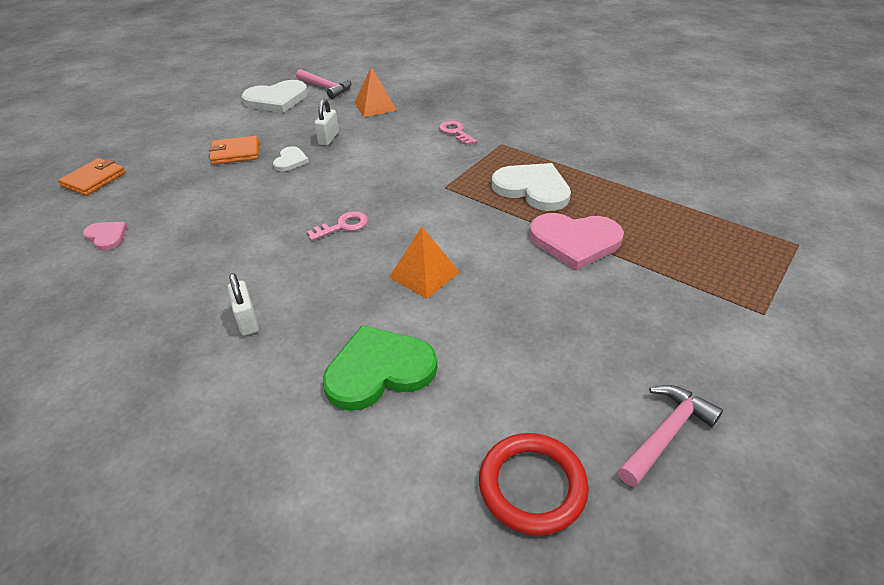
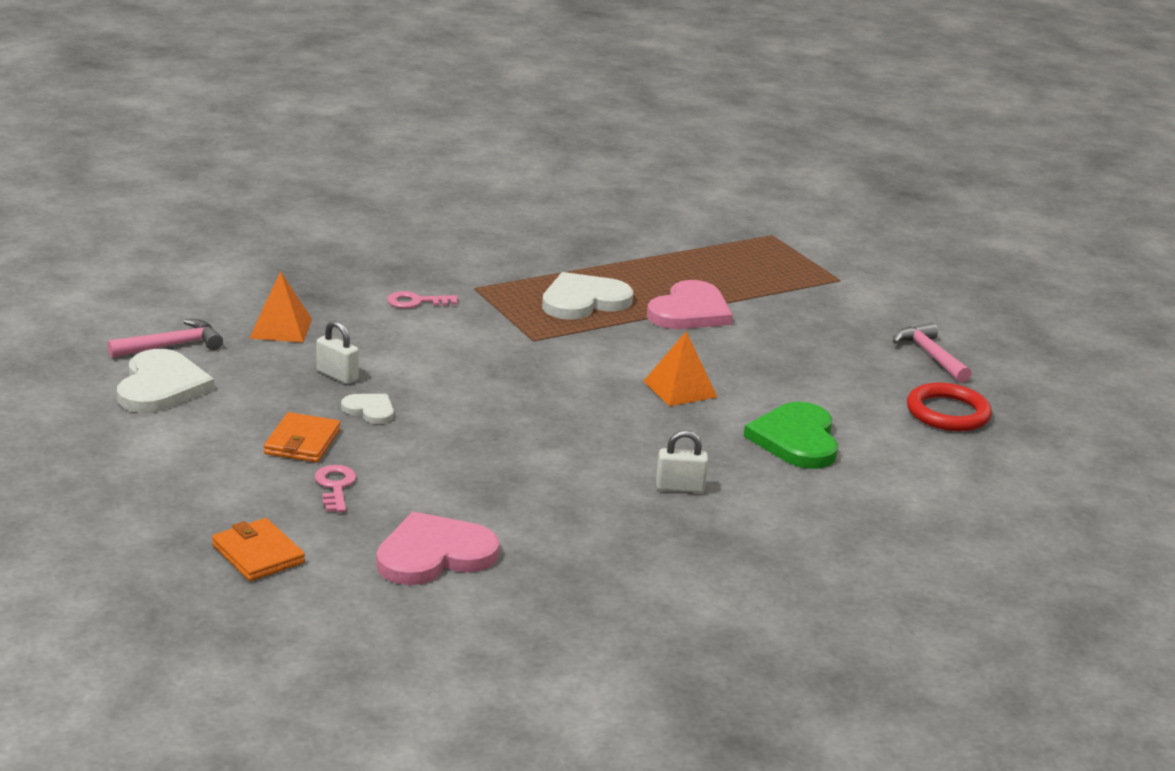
camera: 70 degrees left, 15 degrees down
pink heart [83,222,128,251] -> pink heart [376,512,500,585], size x1.90
pink key [306,211,368,241] -> pink key moved to [314,465,356,512]

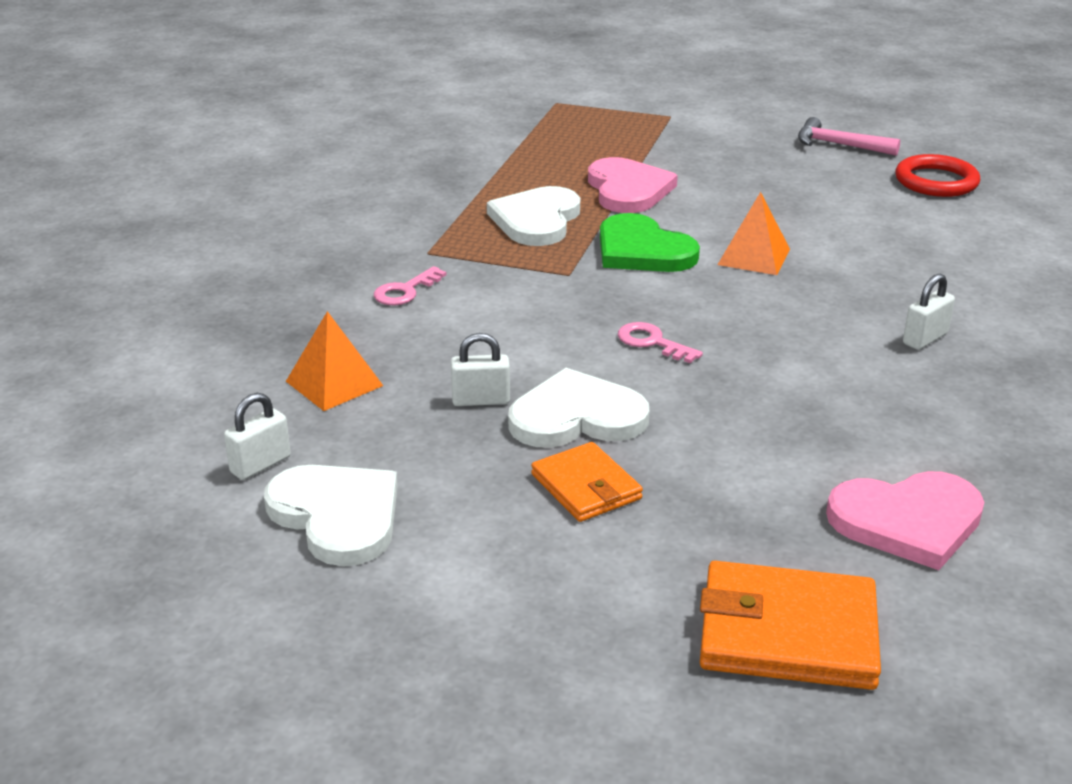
camera: 40 degrees left, 5 degrees up
pink hammer [107,319,223,358] -> white padlock [224,393,291,480]
orange wallet [212,518,305,581] -> orange wallet [700,561,881,690], size x1.58
pink key [314,465,356,512] -> pink key moved to [618,322,703,363]
white heart [341,394,394,424] -> white heart [508,368,649,448], size x1.90
pink heart [376,512,500,585] -> pink heart turned 120 degrees counterclockwise [826,471,984,570]
green heart [744,402,838,469] -> green heart moved to [600,213,700,272]

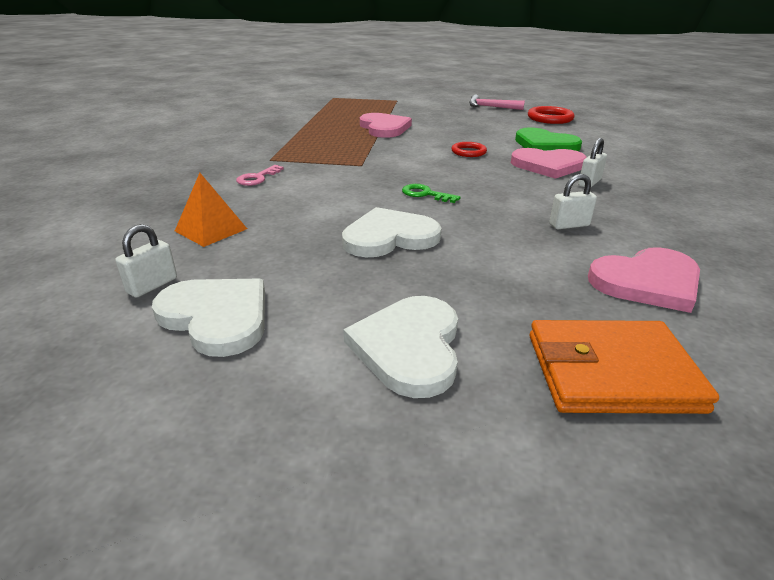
camera: 10 degrees left, 0 degrees up
white padlock [451,333,510,406] -> white padlock moved to [549,174,597,229]
white heart [487,186,580,246] -> white heart moved to [343,296,458,398]
orange wallet [531,442,643,522] -> none
green heart [600,213,700,272] -> green heart moved to [515,127,582,151]
pink key [618,322,703,363] -> green key [402,184,461,203]
orange pyramid [717,192,790,275] -> red ring [452,142,487,157]
none -> pink heart [511,148,587,179]

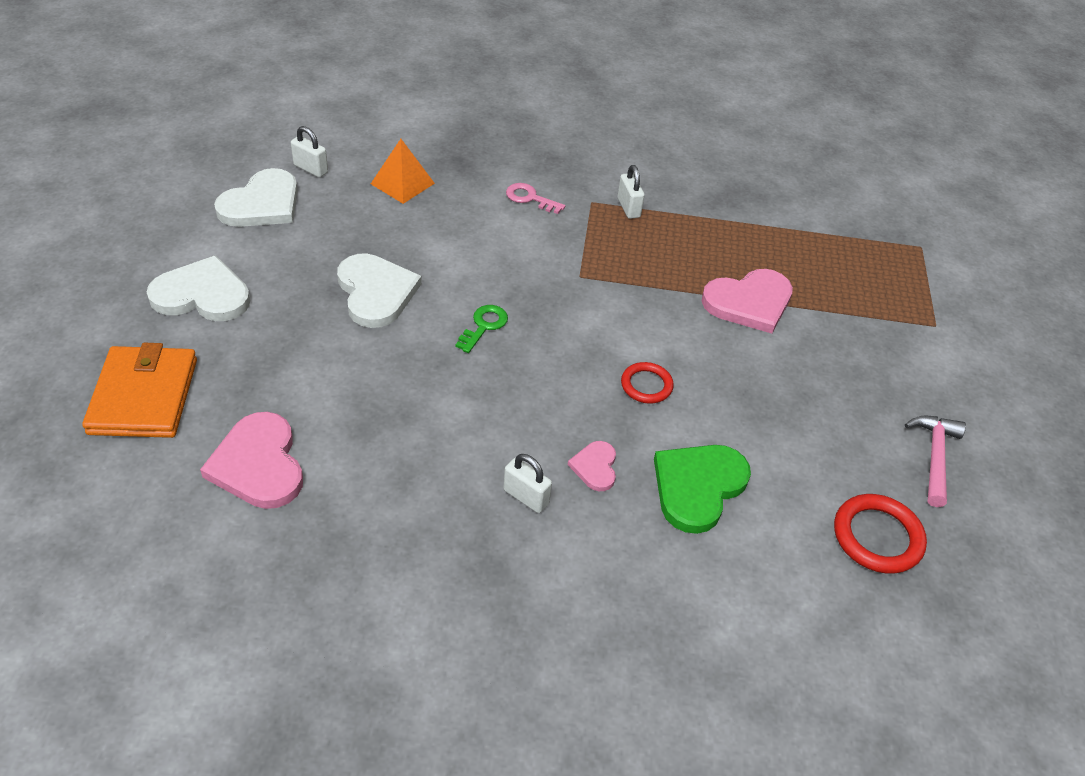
camera: 85 degrees right, 15 degrees up
pink heart [511,148,587,179] -> pink heart [568,441,616,491], size x0.53
white padlock [549,174,597,229] -> white padlock moved to [617,165,645,219]

